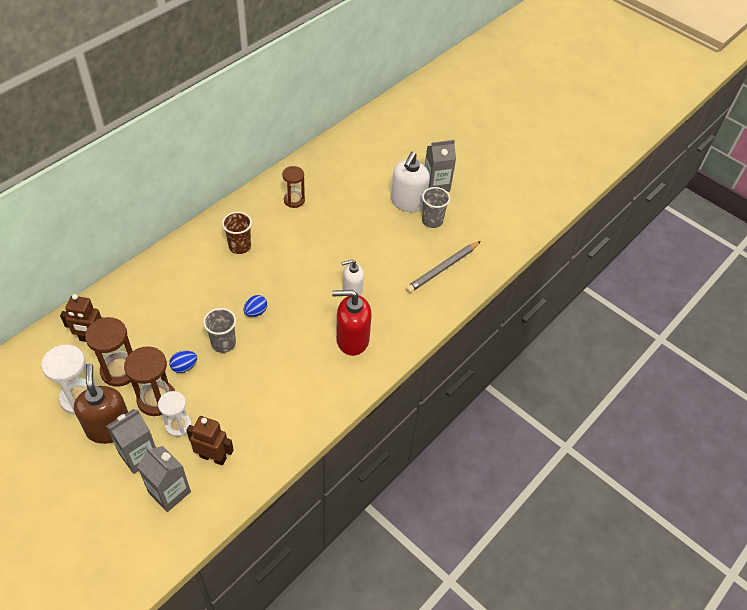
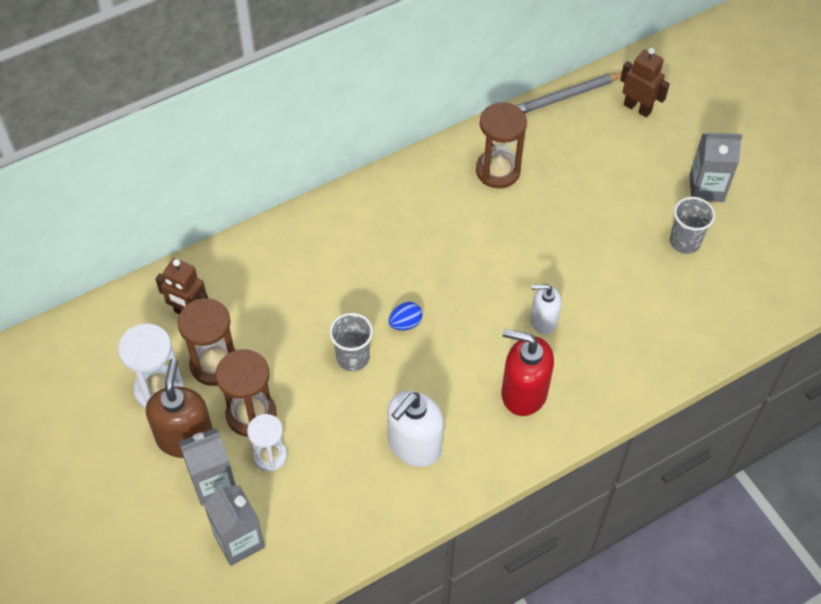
camera: 20 degrees right, 5 degrees up
blue egg [169,351,197,373] -> none
brown robot [186,416,234,466] -> brown robot moved to [620,48,670,117]
brown cup [222,212,252,254] -> none
brown hourglass [282,166,305,208] -> brown hourglass [476,102,527,188], size x1.51
white soap dispenser [391,152,430,212] -> white soap dispenser moved to [387,391,444,467]
grey pencil [406,241,481,293] -> grey pencil moved to [517,72,622,114]

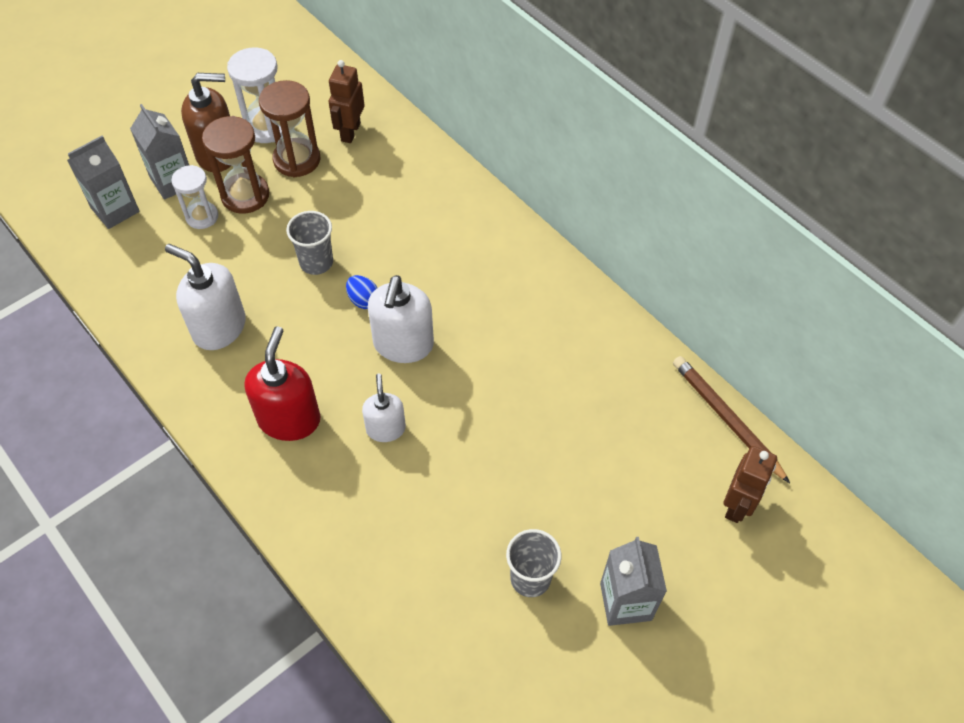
camera: 80 degrees right, 0 degrees up
brown hourglass [476,102,527,188] -> none
grey pencil [517,72,622,114] -> brown pencil [673,356,790,483]
none -> white soap dispenser [368,275,434,363]

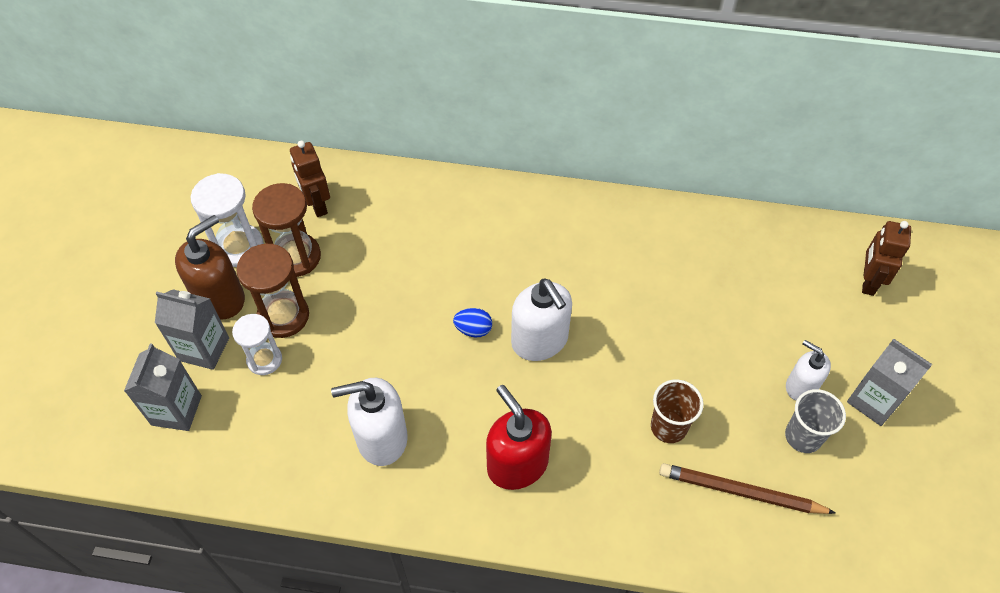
camera: 40 degrees left, 0 degrees up
grey cup [286,211,333,275] -> none
white soap dispenser [362,373,406,442] -> white soap dispenser moved to [786,340,831,400]
brown pencil [673,356,790,483] -> brown pencil moved to [659,463,836,514]
brown robot [724,446,777,523] -> brown robot turned 150 degrees counterclockwise [862,221,911,296]
none -> brown cup [651,379,704,443]

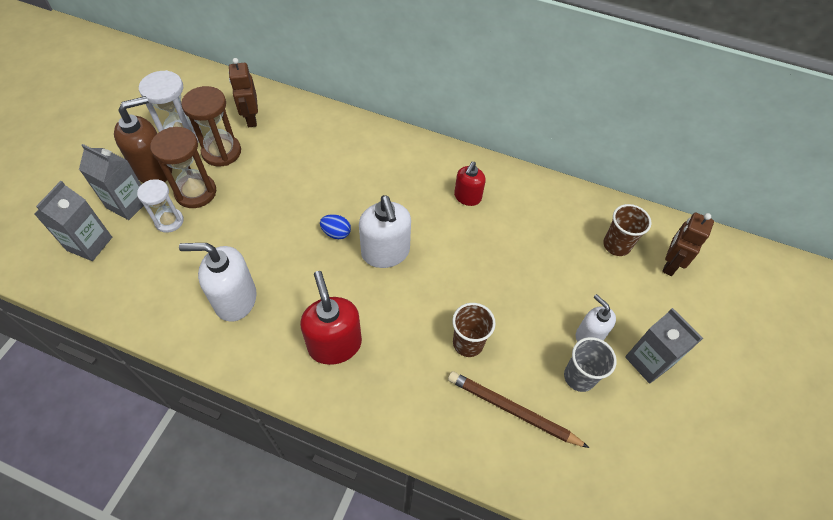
camera: 10 degrees right, 0 degrees up
none -> red soap dispenser [454,162,486,206]
none -> brown cup [603,204,652,256]

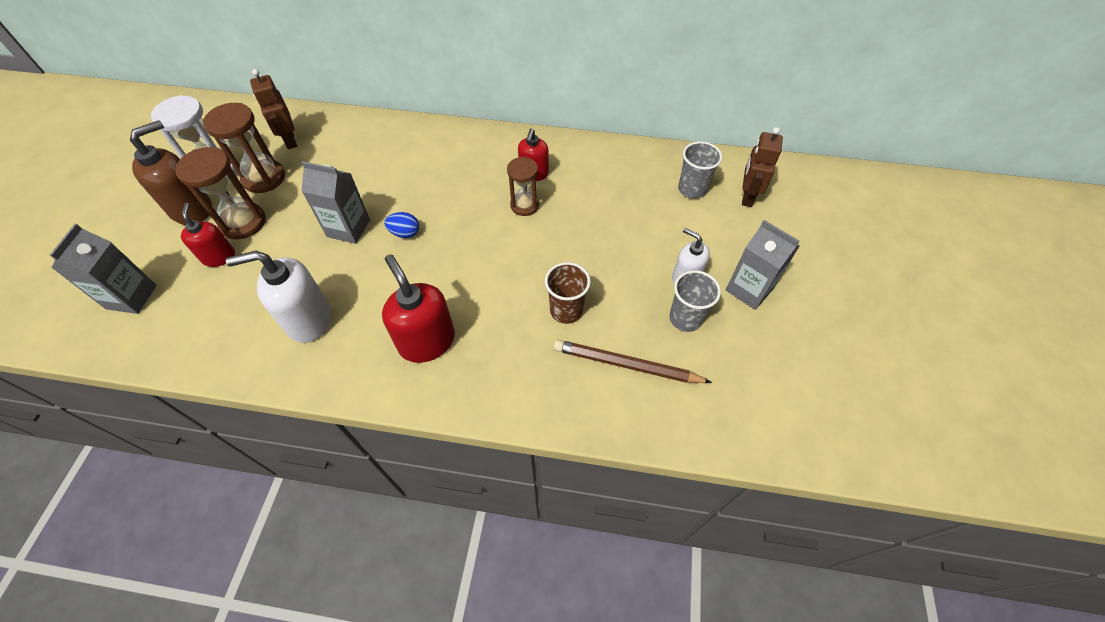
camera: 10 degrees left, 0 degrees up
grey carton [79,144,144,220] -> grey carton moved to [301,161,370,244]
white hourglass [137,179,184,233] -> red soap dispenser [181,203,235,267]
white soap dispenser [359,195,411,268] -> none
brown cup [603,204,652,256] -> grey cup [678,141,722,199]
none -> brown hourglass [507,157,539,216]

